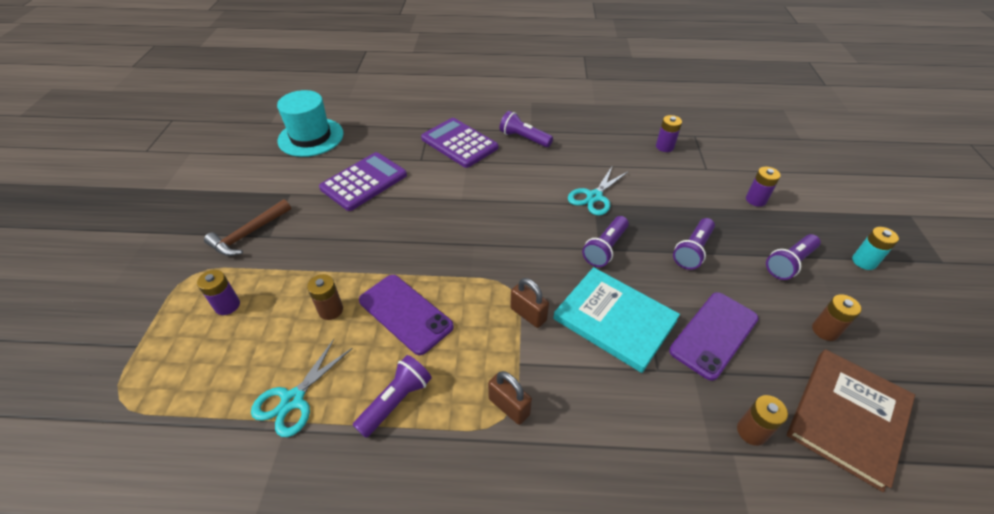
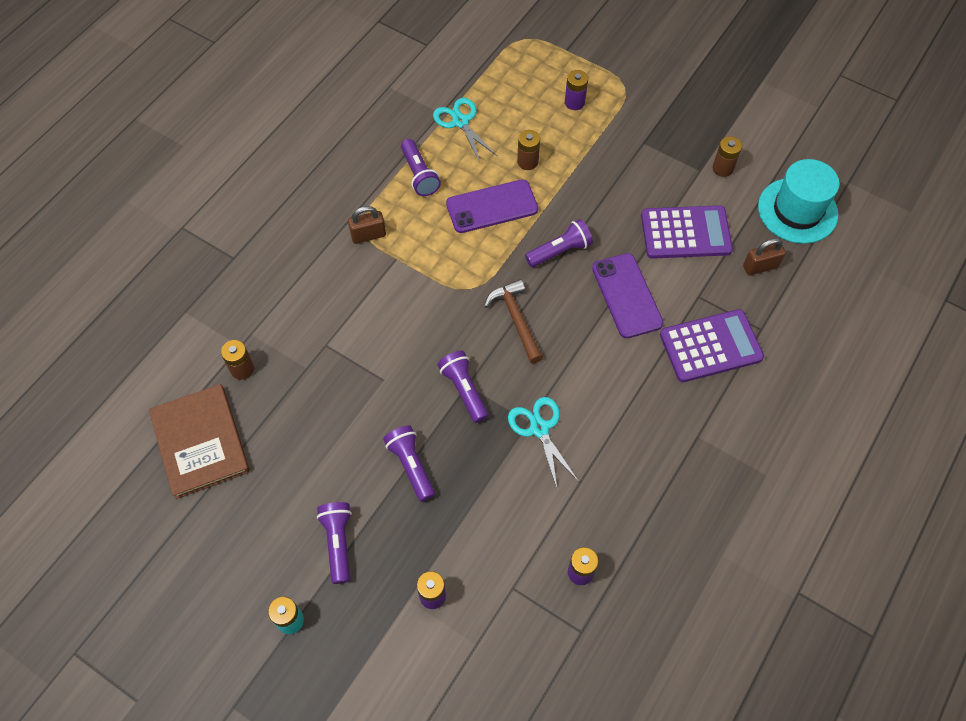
camera: 120 degrees right, 15 degrees up
brown hammer [204,199,291,256] -> brown hammer moved to [484,279,543,363]
purple calculator [319,152,407,211] -> purple calculator turned 75 degrees counterclockwise [641,205,733,259]
purple flashlight [500,111,553,147] -> purple flashlight moved to [525,219,593,267]
brown padlock [510,278,549,328] -> brown padlock moved to [743,238,786,275]
turquoise book [553,267,680,373] -> none
purple phone [669,292,759,381] -> purple phone moved to [592,253,664,339]
brown battery [812,294,862,341] -> brown battery moved to [713,136,742,177]

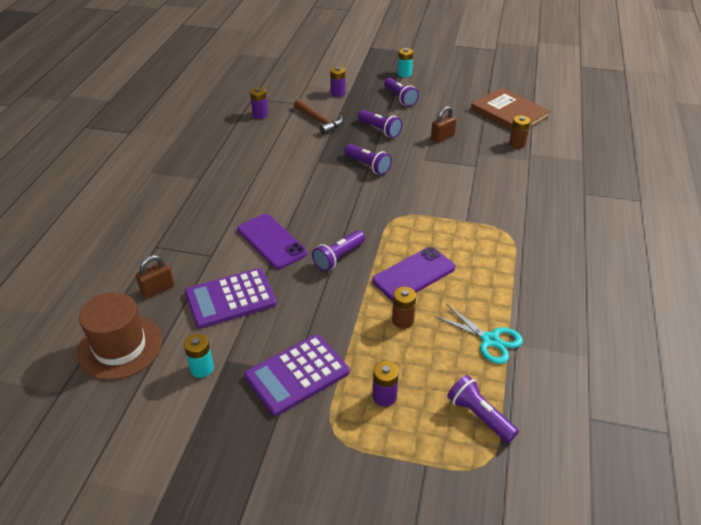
camera: 160 degrees right, 20 degrees down
brown padlock [348,206,386,244] -> brown padlock moved to [431,106,457,143]
purple flashlight [401,139,441,196] -> purple flashlight moved to [447,375,519,443]
brown hammer [484,279,543,363] -> brown hammer moved to [294,99,343,135]
turquoise scissors [508,397,579,488] -> none
purple calculator [660,309,764,382] -> purple calculator moved to [244,334,349,416]
brown battery [713,136,742,177] -> turquoise battery [184,334,214,378]
turquoise hat [758,159,840,244] -> brown hat [77,292,162,380]

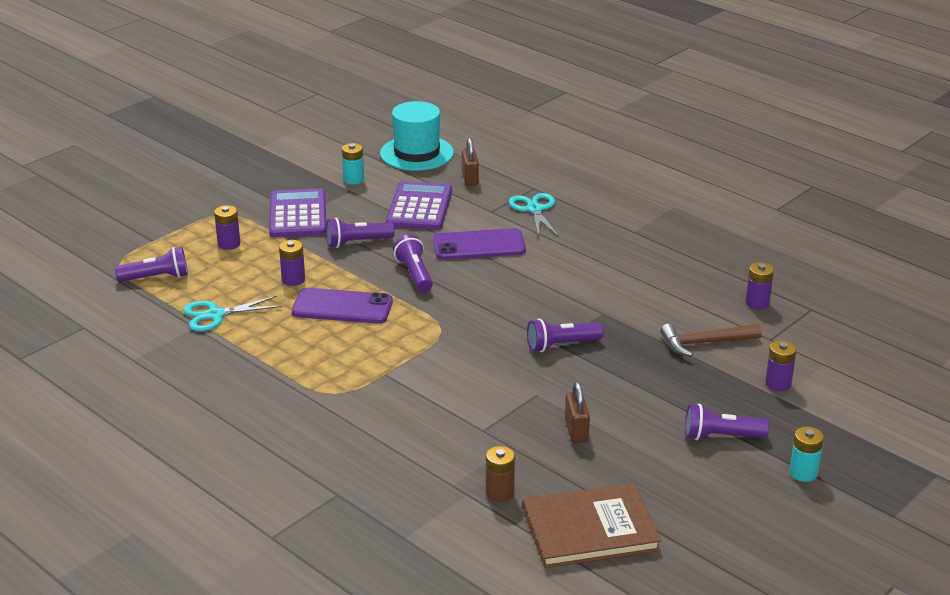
camera: 120 degrees right, 10 degrees down
brown hat [77,292,162,380] -> turquoise hat [380,101,454,171]
purple flashlight [358,110,402,138] -> purple flashlight moved to [326,218,395,248]
purple phone [372,247,455,301] -> purple phone turned 75 degrees counterclockwise [292,288,393,324]
brown battery [392,287,416,329] -> purple battery [279,240,305,286]
none -> turquoise scissors [509,193,559,237]

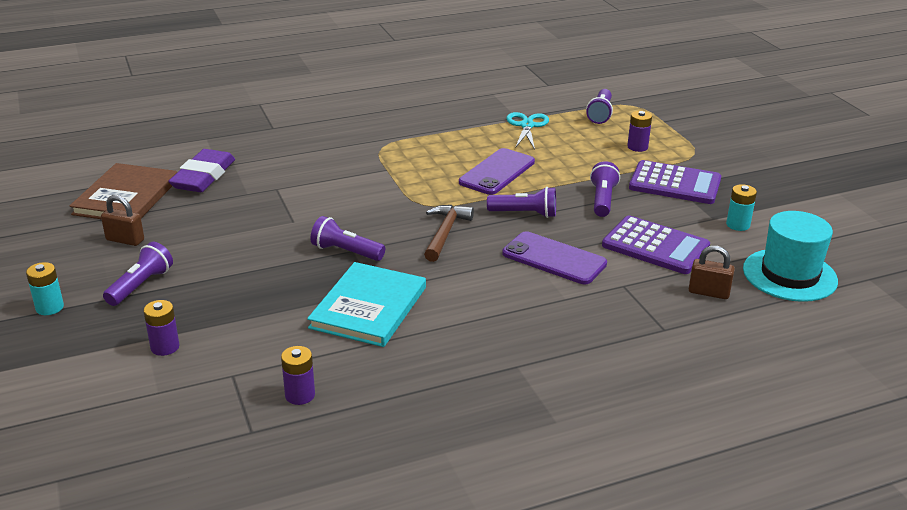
camera: 115 degrees right, 0 degrees up
purple battery [279,240,305,286] -> none
purple phone [433,228,526,260] -> purple phone turned 75 degrees counterclockwise [502,231,607,284]
brown battery [486,446,515,502] -> purple eraser [168,149,235,192]
turquoise scissors [509,193,559,237] -> none
purple flashlight [527,319,603,352] -> purple flashlight turned 75 degrees counterclockwise [310,216,385,261]
brown padlock [565,382,590,443] -> brown padlock moved to [101,195,144,246]
brown hammer [661,324,762,357] -> brown hammer moved to [424,205,474,262]
none -> turquoise book [307,262,426,347]

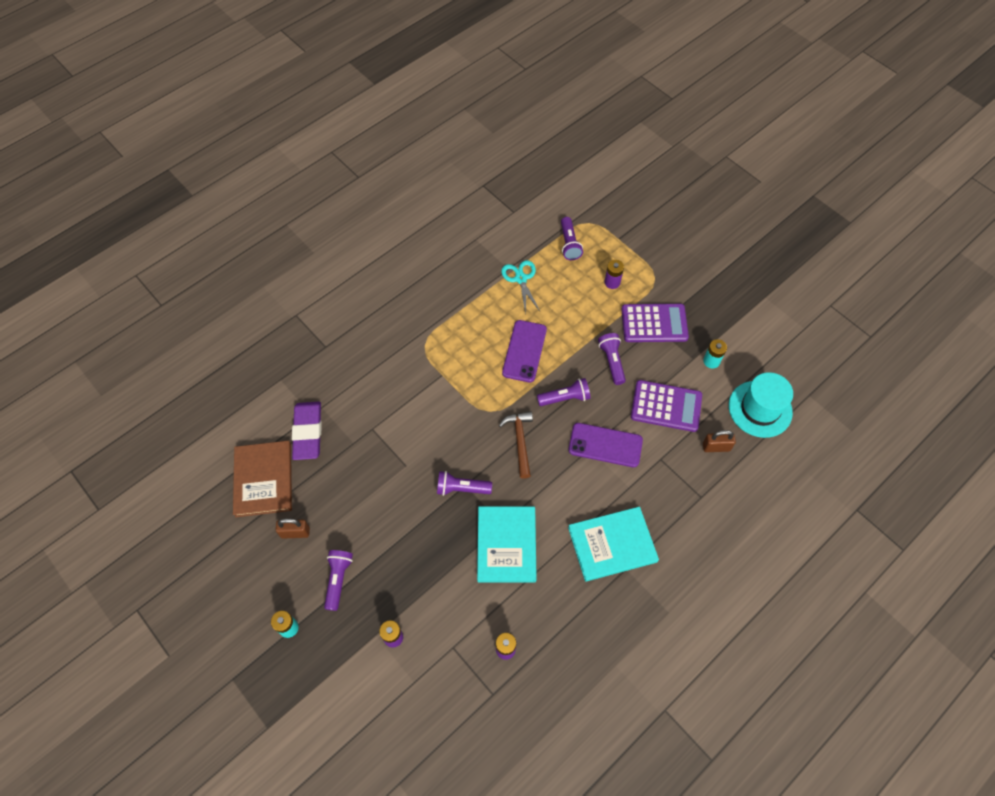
camera: 20 degrees left, 30 degrees up
none -> turquoise book [568,507,659,581]

